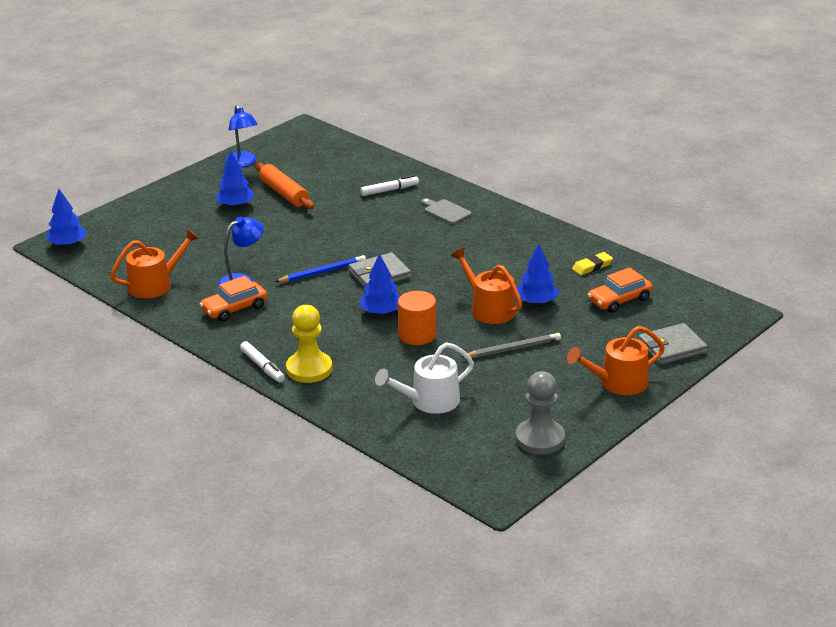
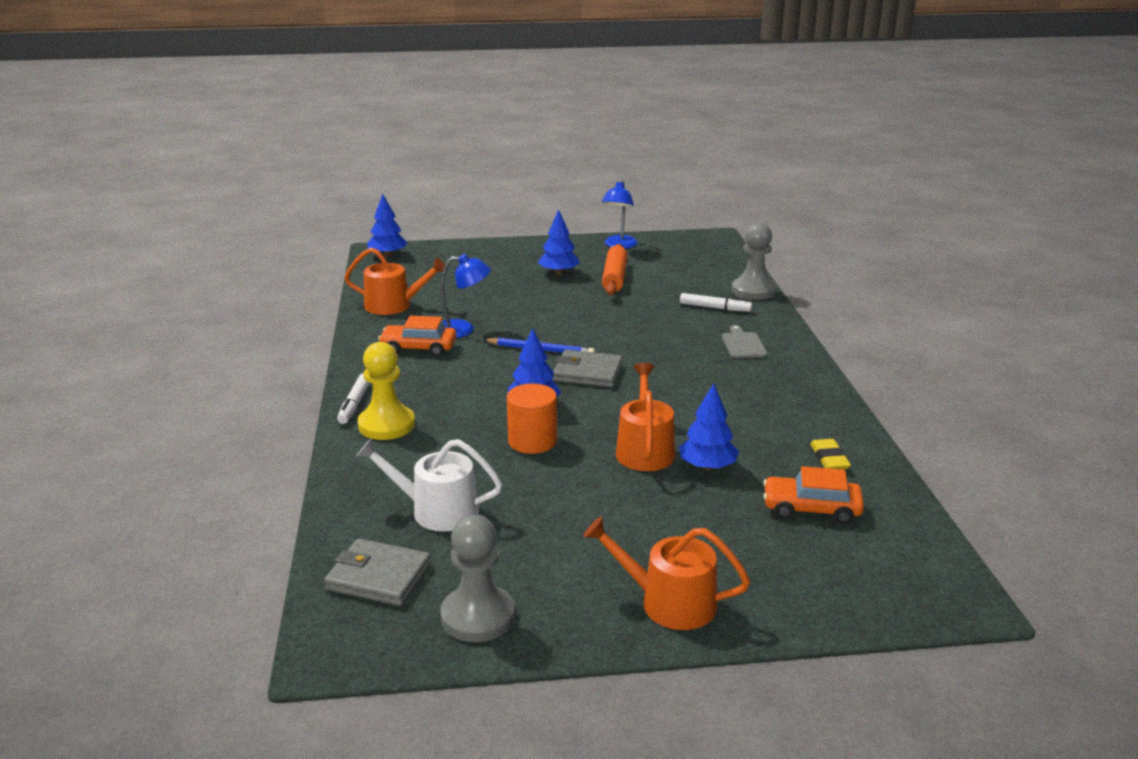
camera: 40 degrees right, 5 degrees down
grey pencil [462,333,561,358] -> none
yellow eraser [572,252,613,275] -> yellow eraser turned 75 degrees clockwise [810,439,851,470]
grey wallet [638,323,708,365] -> grey wallet moved to [324,538,431,606]
none -> grey pawn [732,223,776,300]

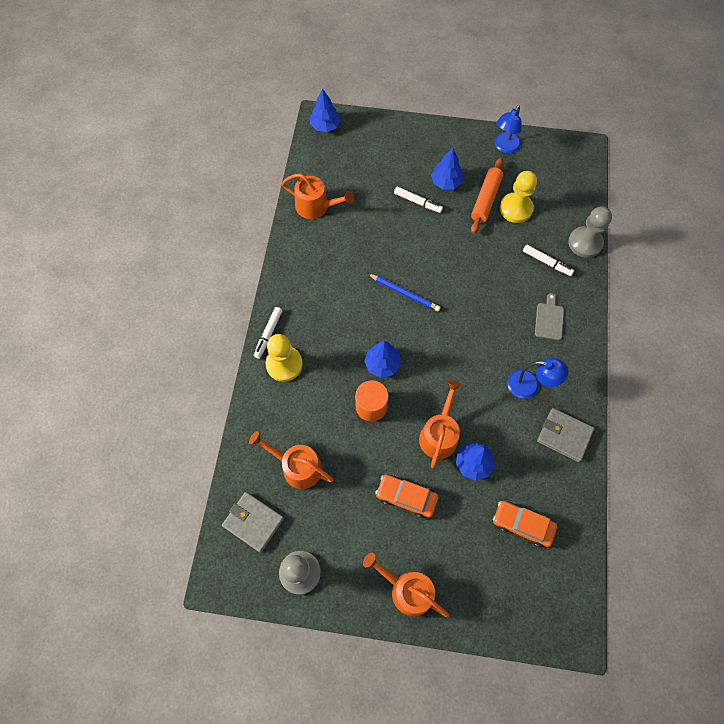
camera: 15 degrees right, 40 degrees up
white watering can [356,438,502,531] -> orange watering can [249,431,333,489]
orange car [378,316,456,356] -> orange car moved to [375,475,438,518]
blue lamp [441,254,491,338] -> blue lamp moved to [508,358,568,399]
grey wallet [553,350,623,387] -> grey wallet moved to [537,408,594,462]
yellow eraser [810,439,851,470] -> none
none -> white marker [394,186,443,213]
none -> yellow pawn [500,171,537,223]

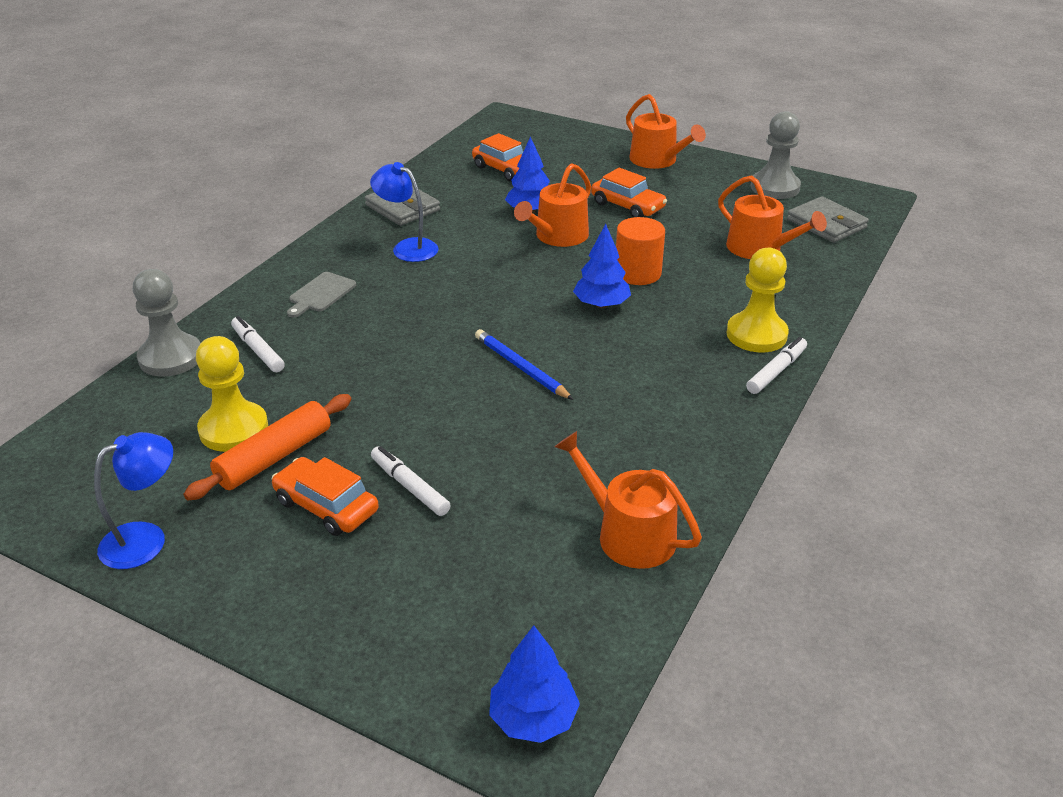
camera: 160 degrees left, 30 degrees down
blue tree [431,148,463,190] -> orange car [272,457,379,536]

